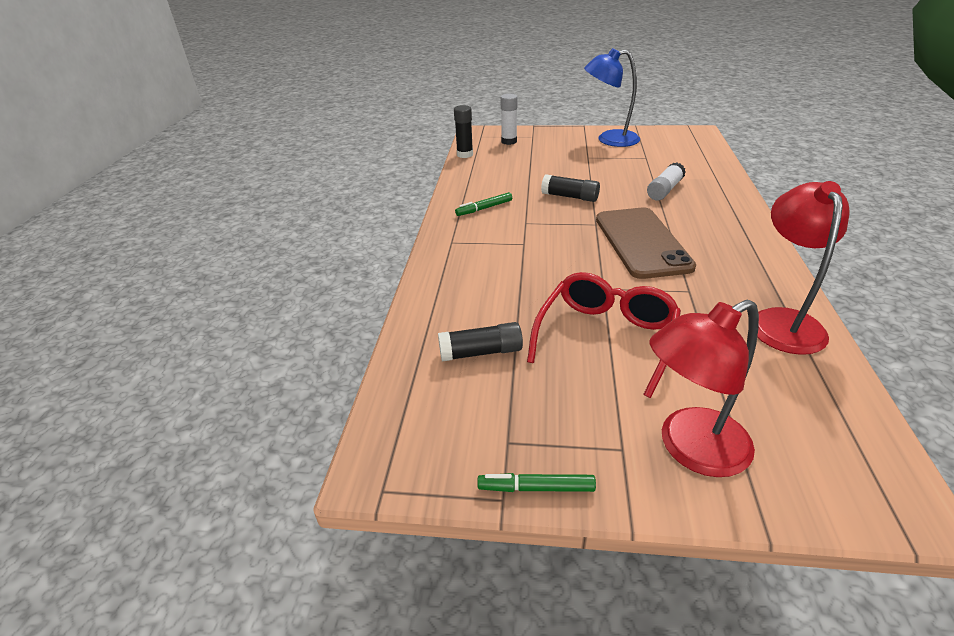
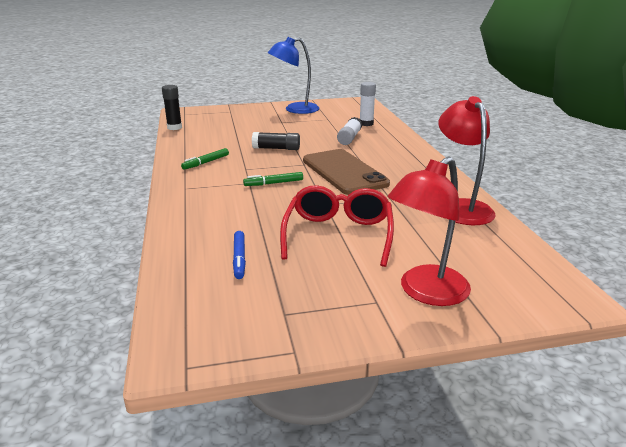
camera: 20 degrees left, 10 degrees down
black glue stick [438,322,523,362] -> blue marker [233,231,246,279]
green marker [477,473,596,492] -> green marker moved to [243,172,303,186]
white glue stick [501,94,518,145] -> white glue stick moved to [360,82,376,126]

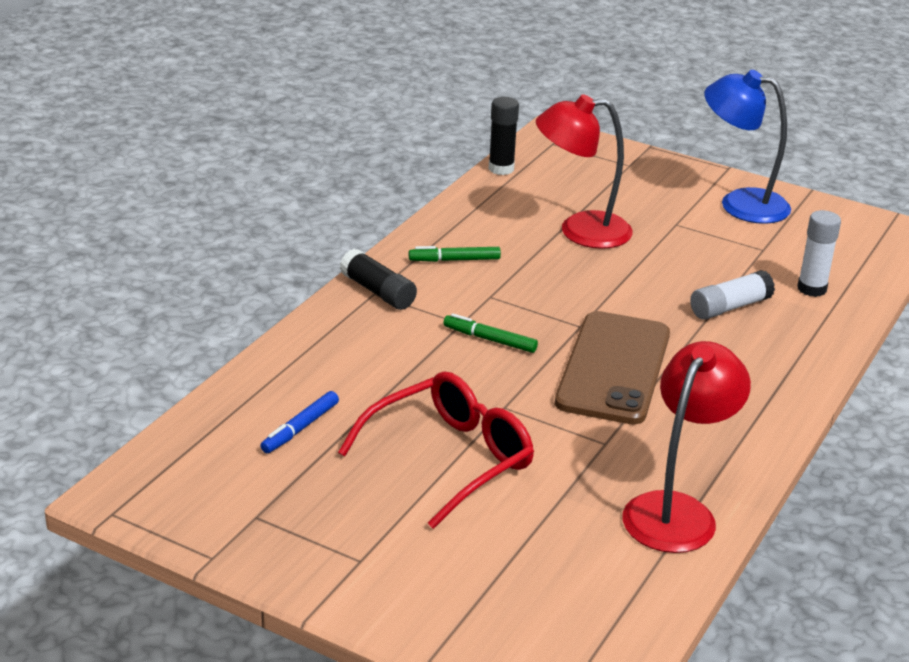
camera: 40 degrees right, 5 degrees up
black glue stick [252,132,300,150] -> black glue stick moved to [340,249,417,310]
red lamp [388,156,471,306] -> red lamp moved to [536,94,633,249]

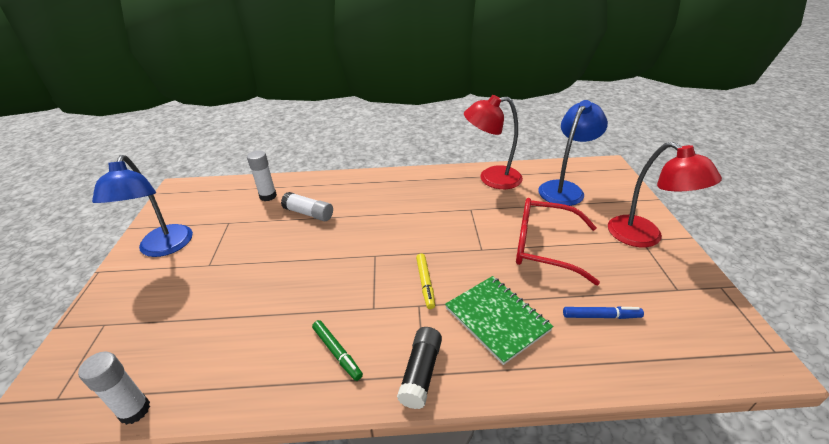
camera: 120 degrees left, 5 degrees up
green marker [443,313,538,353] -> yellow marker [416,254,435,309]
black glue stick [489,97,519,175] -> white glue stick [78,351,150,425]
red lamp [536,94,633,249] -> red lamp moved to [608,142,722,247]
brown phone [555,311,670,425] -> none
none -> green notebook [445,276,554,365]
none -> blue lamp [538,100,608,206]

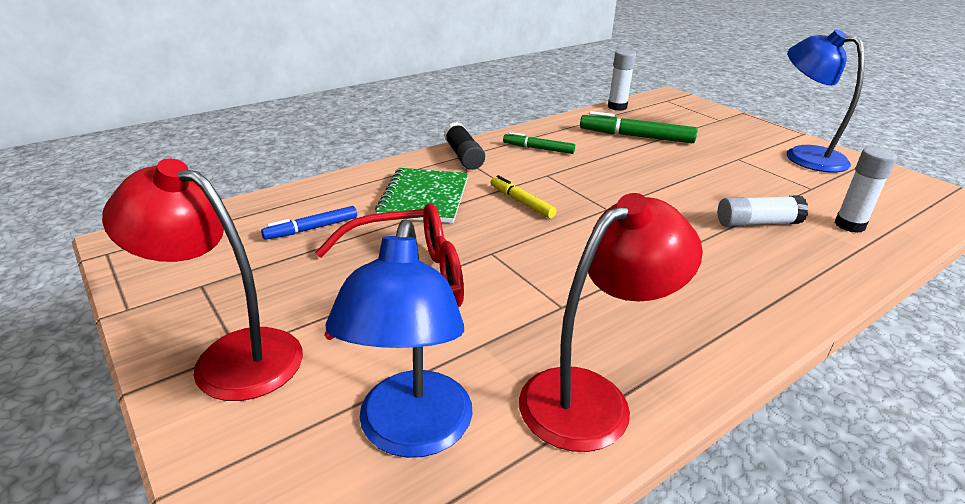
camera: 145 degrees right, 5 degrees down
green notebook [445,276,554,365] -> green notebook turned 75 degrees clockwise [375,168,468,223]
none -> green marker [580,111,697,143]

